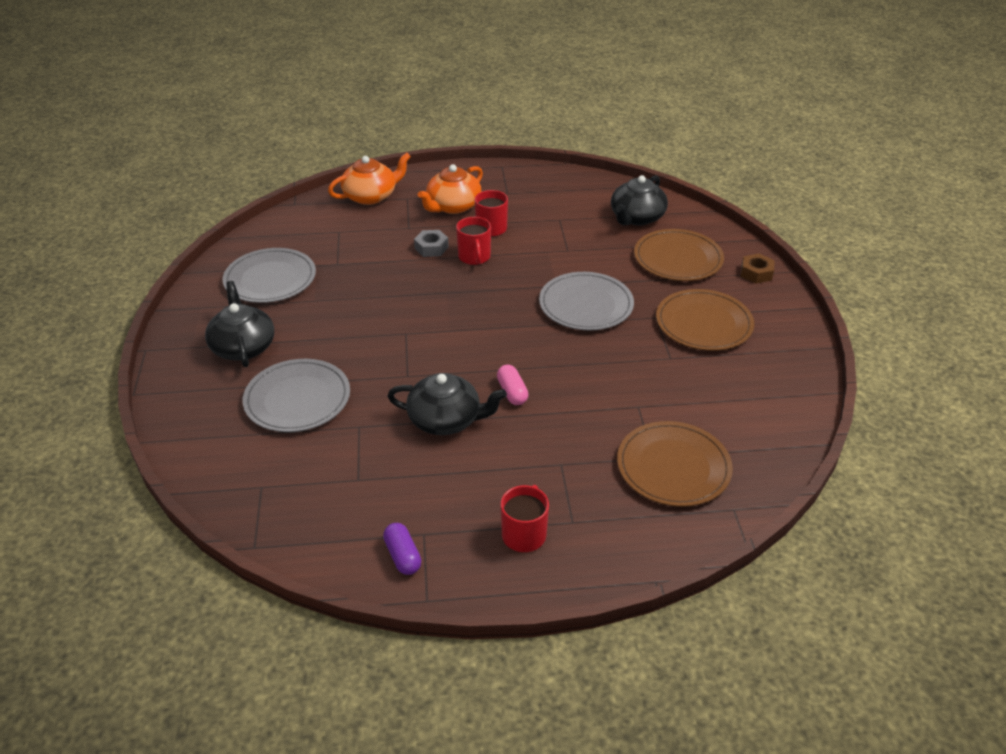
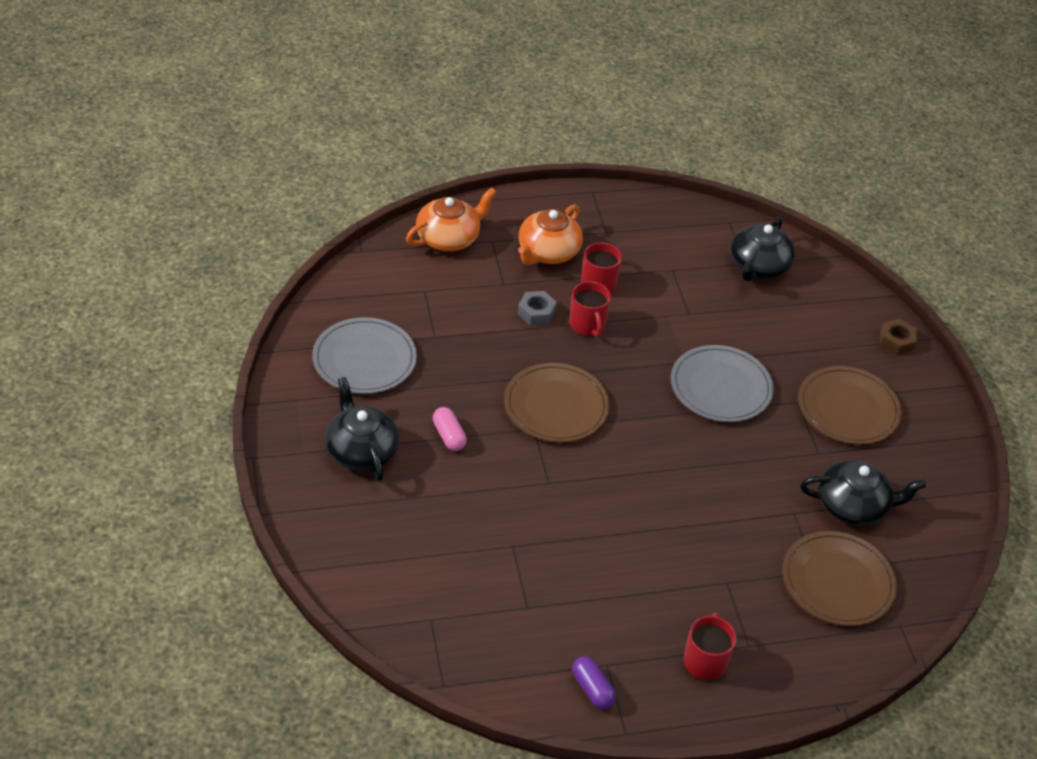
camera: 10 degrees left, 5 degrees up
grey plate [243,359,350,432] -> none
black teapot [387,373,507,435] -> black teapot moved to [800,460,926,525]
pink capsule [497,365,529,405] -> pink capsule moved to [433,407,467,451]
brown plate [634,229,724,281] -> brown plate moved to [504,363,609,443]

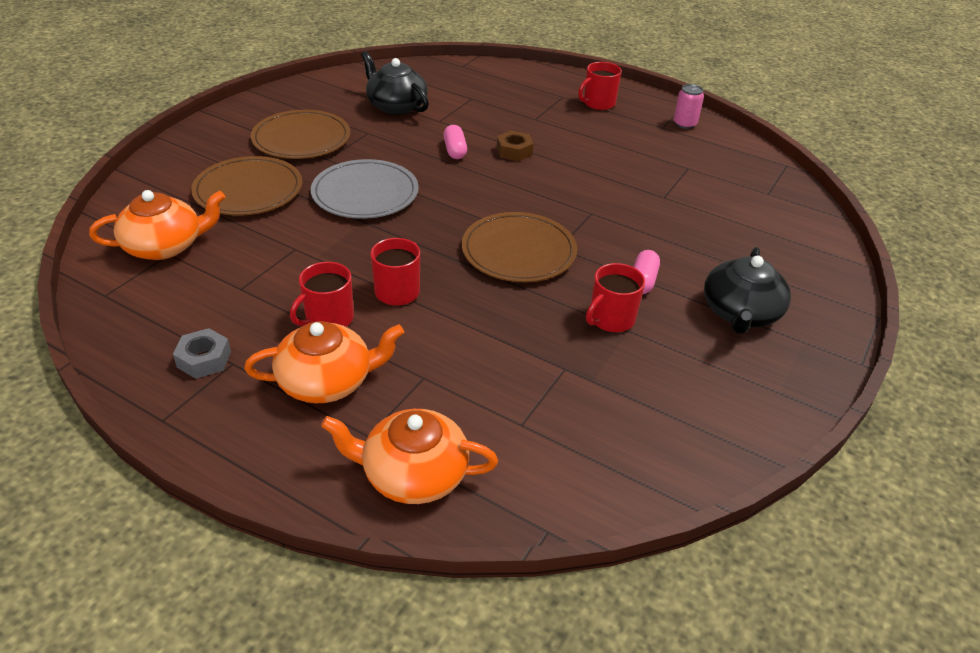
camera: 135 degrees left, 5 degrees down
grey plate [312,317,417,394] -> none
grey nut [518,291,557,325] -> grey nut moved to [173,328,231,379]
purple capsule [572,656,616,709] -> pink can [674,84,704,129]
black teapot [731,217,795,282] -> orange teapot [89,190,226,260]
brown plate [783,531,897,626] -> brown plate moved to [191,156,302,216]
brown nut [880,319,917,355] -> brown nut moved to [497,131,533,161]
none -> pink capsule [443,125,467,159]
none -> red mug [586,263,645,332]

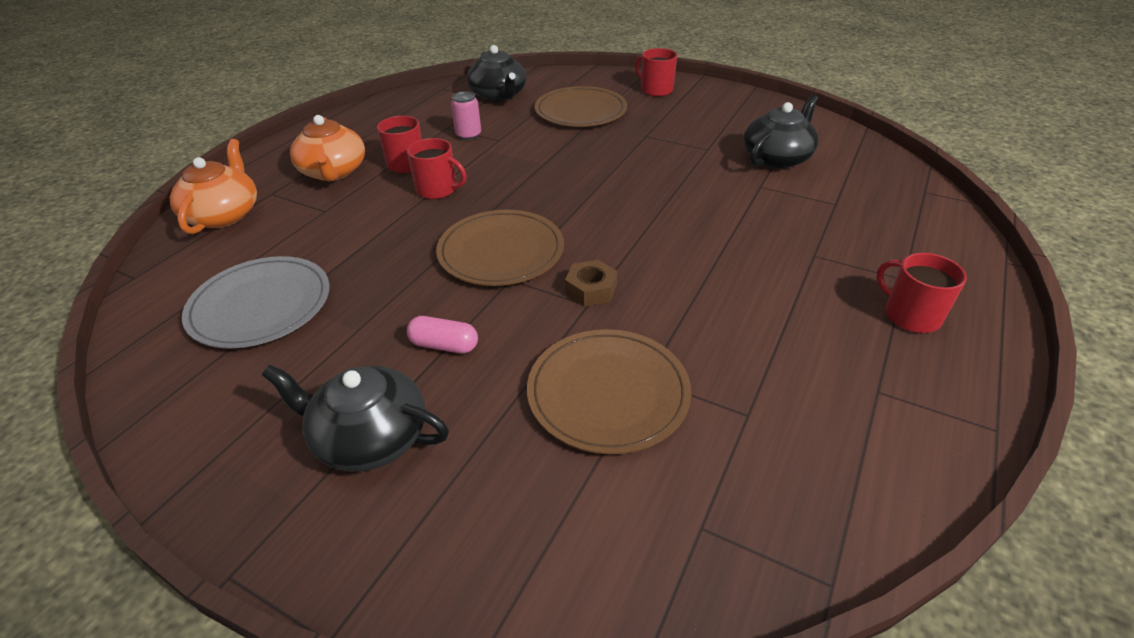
camera: 90 degrees right, 0 degrees up
orange teapot [89,190,226,260] -> black teapot [467,45,526,102]
grey nut [173,328,231,379] -> none
brown plate [251,110,350,159] -> brown plate moved to [527,329,691,454]
grey plate [311,159,419,219] -> grey plate moved to [182,256,330,348]
pink capsule [443,125,467,159] -> none
brown nut [497,131,533,161] -> brown nut moved to [565,260,617,307]
red mug [586,263,645,332] -> red mug moved to [635,48,677,97]
pink can [674,84,704,129] -> pink can moved to [451,91,481,140]

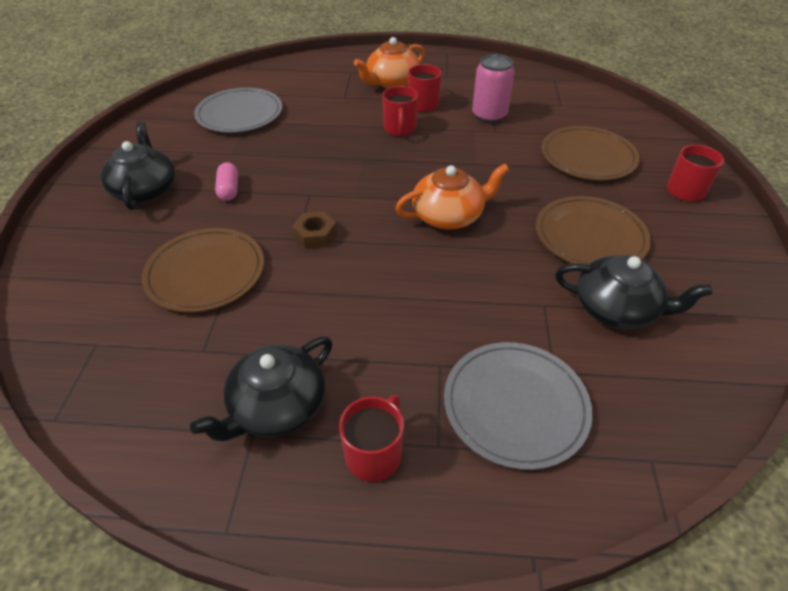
camera: 65 degrees right, 5 degrees up
orange teapot [170,139,257,234] -> orange teapot moved to [395,164,509,229]
brown plate [436,210,564,286] -> brown plate moved to [536,196,651,265]
pink can [451,91,481,140] -> pink can [472,54,515,123], size x1.55
black teapot [467,45,526,102] -> black teapot moved to [190,337,332,441]
none -> grey plate [444,342,593,470]

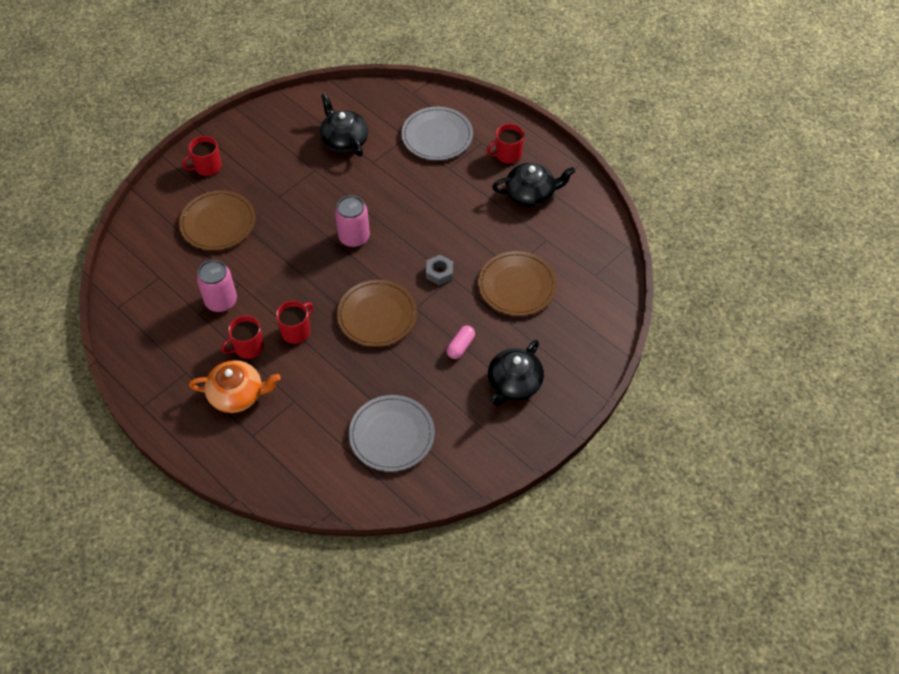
camera: 140 degrees left, 10 degrees up
brown nut [292,212,337,249] -> grey nut [426,255,453,285]
orange teapot [395,164,509,229] -> pink can [335,195,370,247]
brown plate [536,196,651,265] -> brown plate moved to [337,280,417,347]

